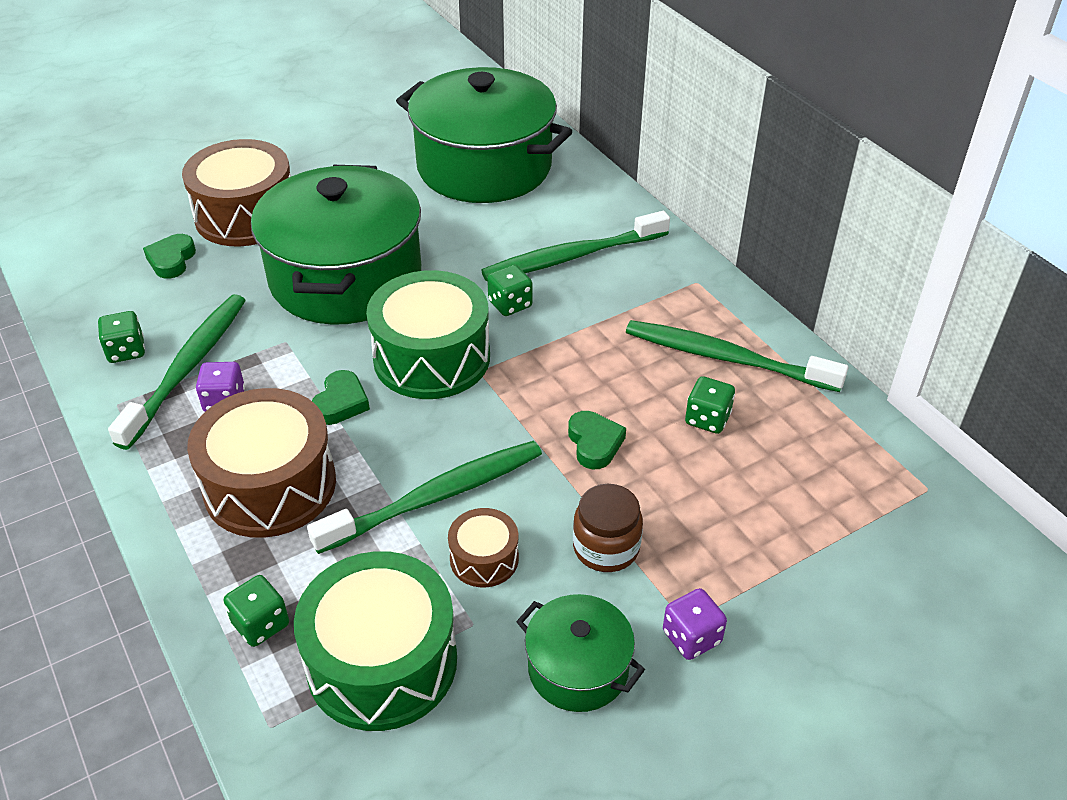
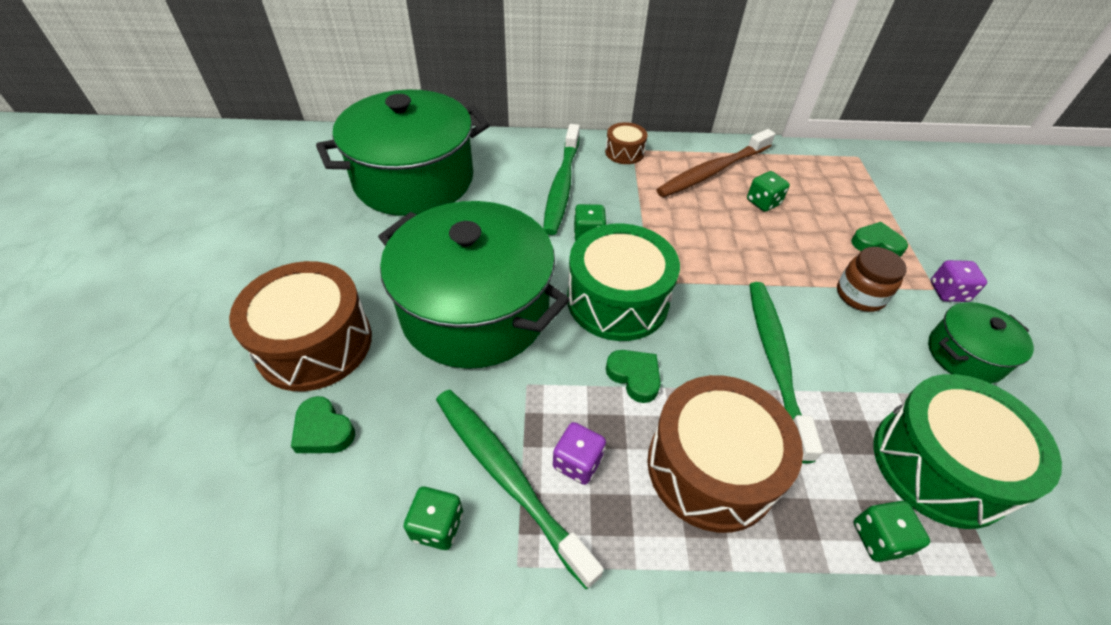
camera: 60 degrees left, 5 degrees up
brown drum [448,508,519,587] -> brown drum moved to [605,122,648,164]
green heart [568,411,626,469] -> green heart moved to [851,222,908,257]
green toothbrush [626,320,848,392] -> brown toothbrush [656,129,775,197]

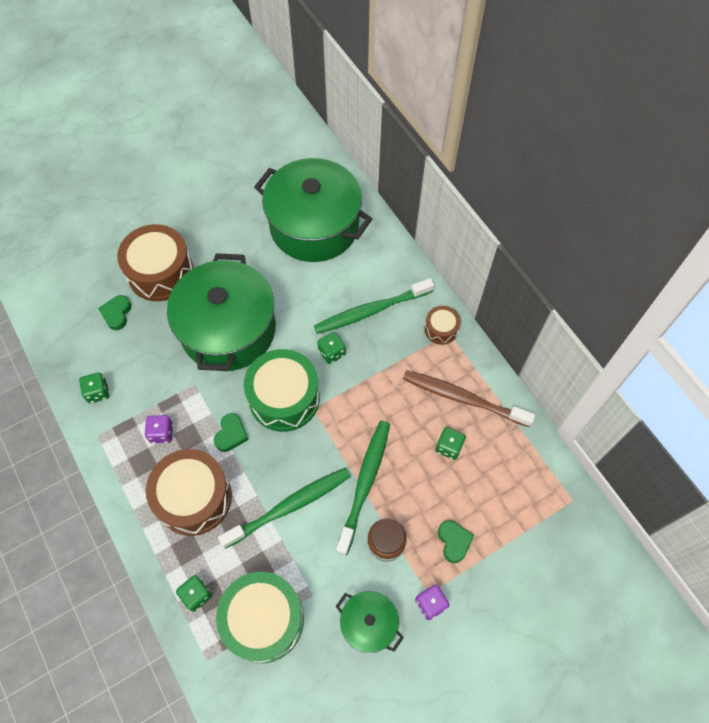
camera: 60 degrees right, 15 degrees up
green toothbrush [436,390,604,589] -> green toothbrush moved to [336,421,390,556]

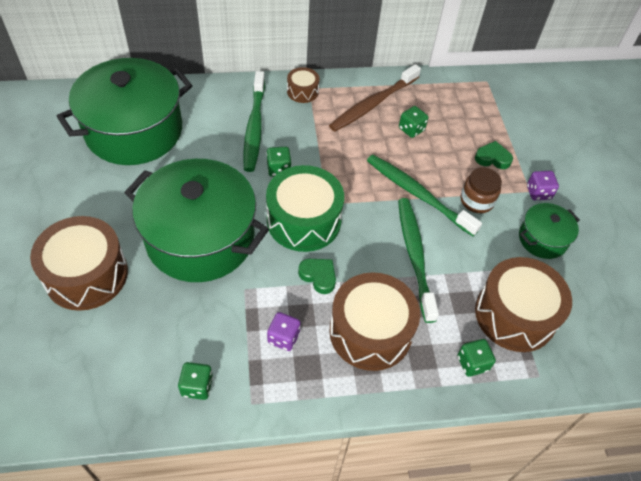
camera: 70 degrees left, 10 degrees down
green heart [98,295,131,330] -> none
green drum [216,572,304,663] -> brown drum [475,257,572,352]

